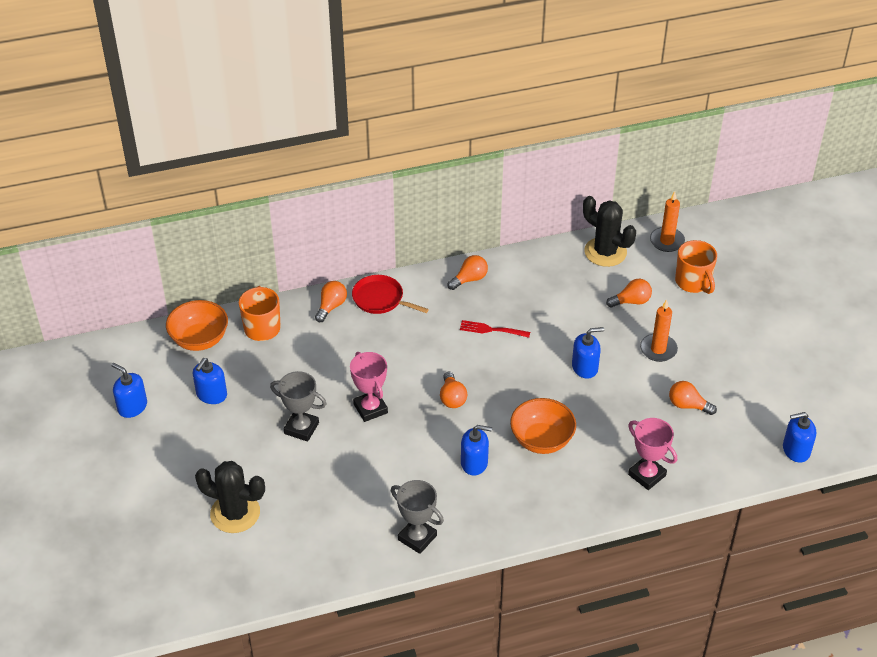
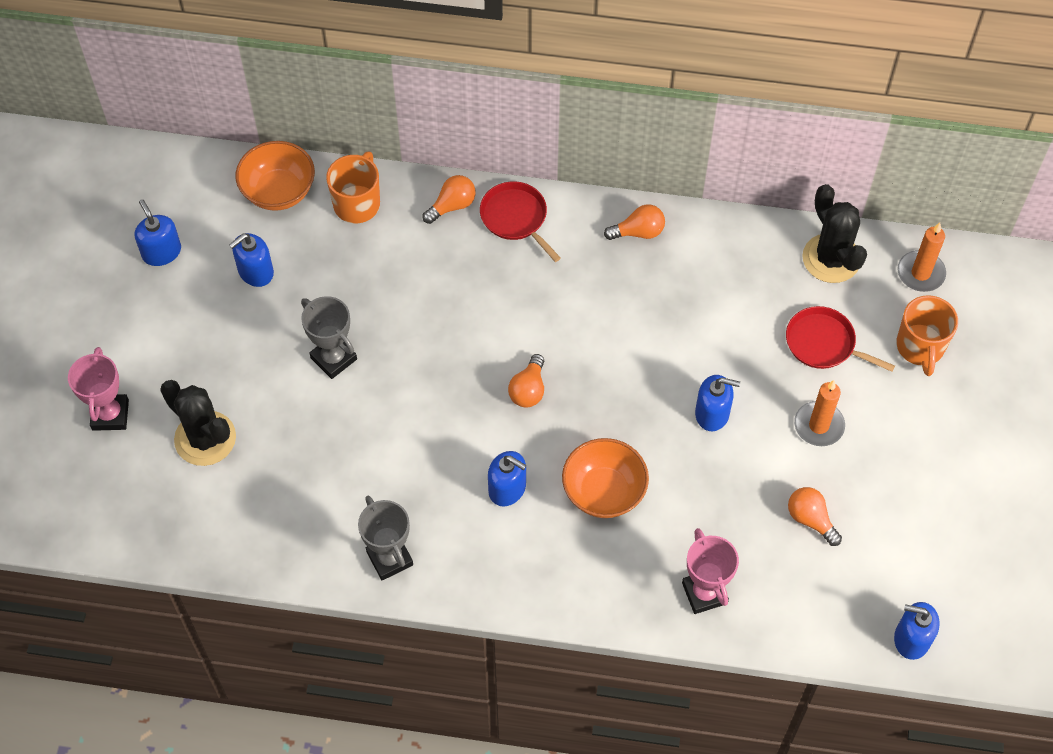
camera: 25 degrees right, 15 degrees up
pink trophy [350,352,388,422] -> pink trophy moved to [68,347,129,431]
red fork [460,320,530,338] -> none
orange light bulb [606,279,652,308] -> red pan [786,306,895,372]

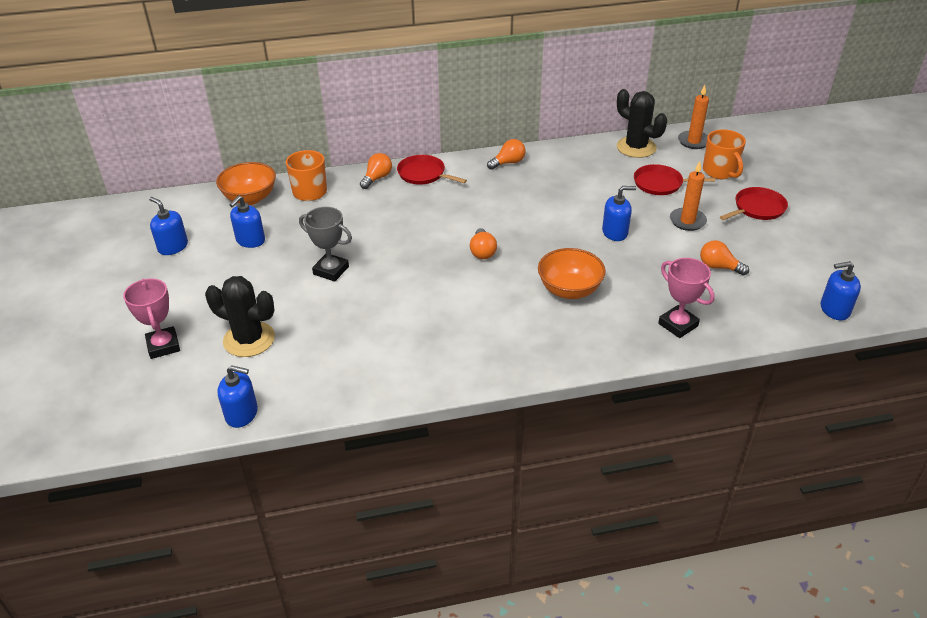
camera: 20 degrees left, 20 degrees down
grey trophy [358,496,413,580] -> none
blue soap dispenser [488,451,527,506] -> blue soap dispenser moved to [217,365,258,428]
none -> red pan [720,187,788,220]

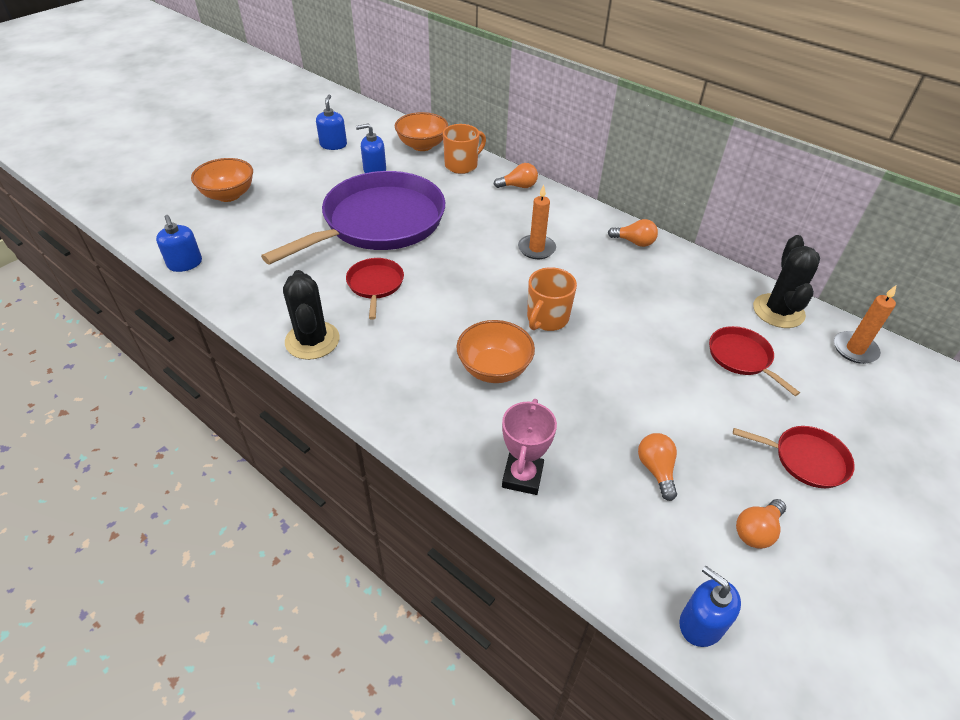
camera: 50 degrees right, 5 degrees up
pink trophy [123,278,180,359] -> orange bowl [191,158,253,202]
black cactus [205,276,275,357] -> black cactus moved to [283,270,339,360]
grey trophy [299,207,352,282] -> purple pan [261,171,445,265]
red pan [397,155,467,185] -> red pan moved to [346,258,404,320]
orange light bulb [470,228,497,259] -> orange light bulb moved to [736,499,786,549]
blue soap dispenser [602,186,636,241] -> none
orange candle [670,161,707,231] -> orange candle moved to [518,185,556,259]
orange mug [703,129,746,179] -> orange mug moved to [527,267,577,331]

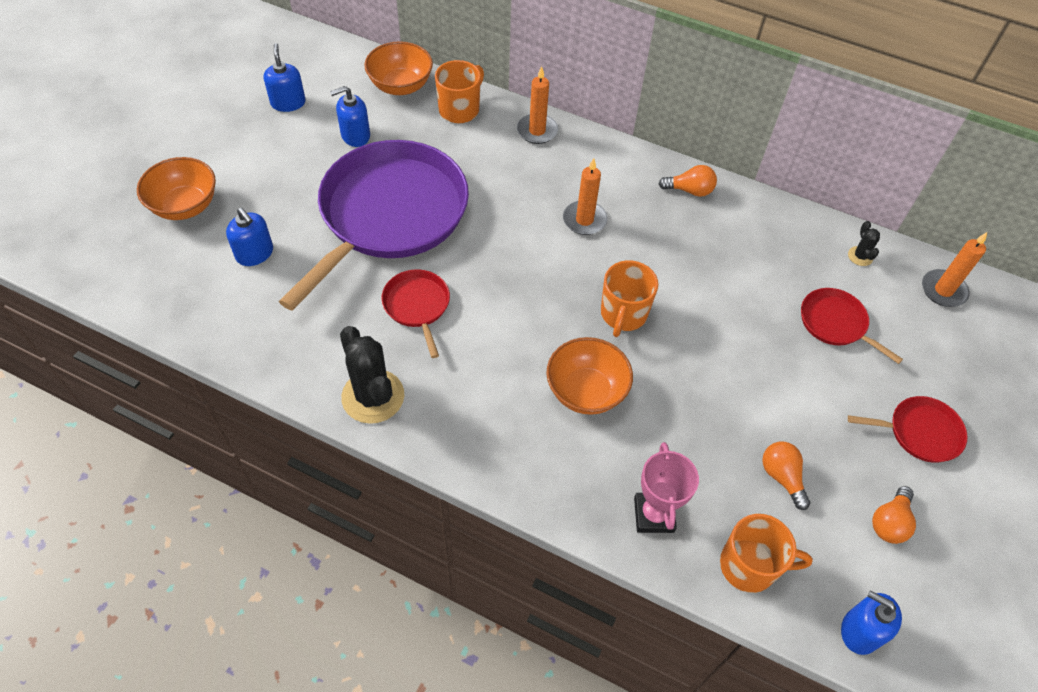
camera: 15 degrees left, 10 degrees up
blue soap dispenser [156,215,202,272] -> blue soap dispenser moved to [226,208,273,266]
orange light bulb [494,163,538,188] -> orange candle [517,66,558,144]
black cactus [753,235,820,328] -> black cactus [848,221,880,266], size x0.46
none -> orange mug [720,514,813,593]

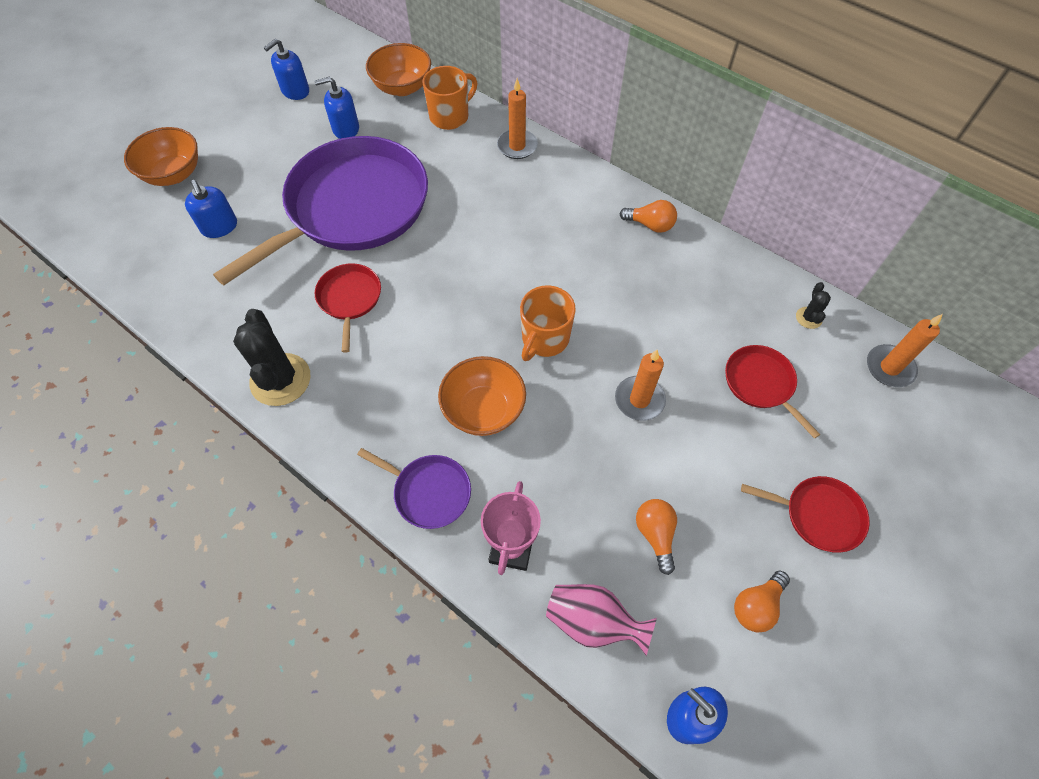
camera: 15 degrees right, 5 degrees up
blue soap dispenser [264,43,305,112] -> blue soap dispenser turned 135 degrees counterclockwise [264,39,309,100]
orange candle [563,158,608,235] -> orange candle moved to [615,350,666,421]
orange mug [720,514,813,593] -> pink vase [546,584,657,656]
none -> purple pan [357,448,471,529]

